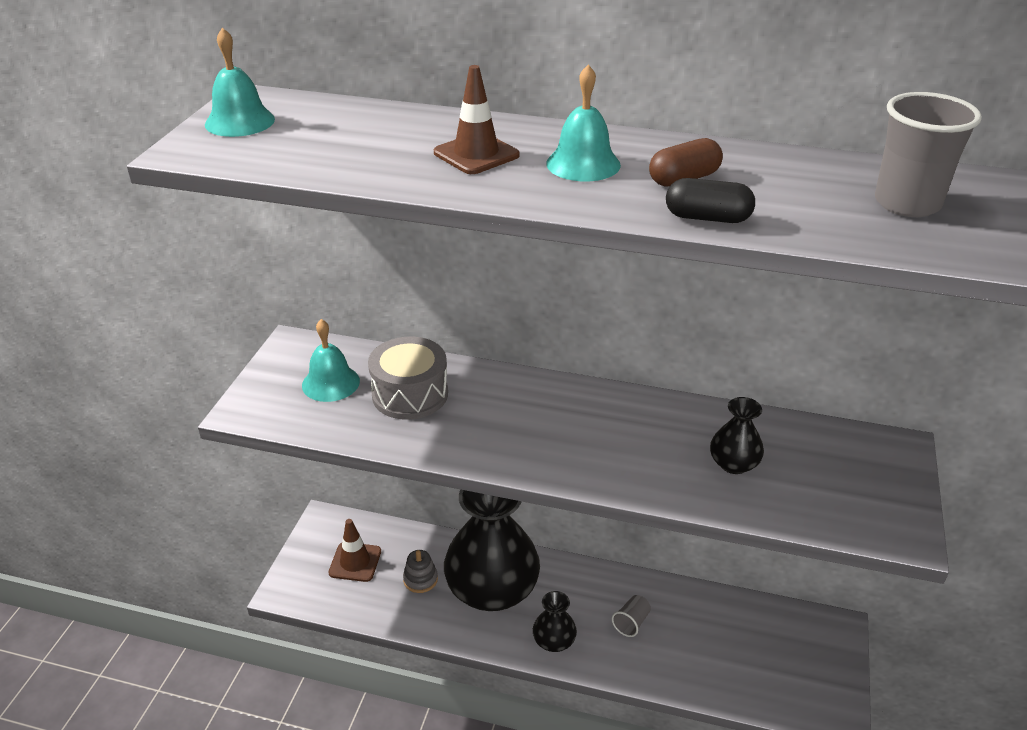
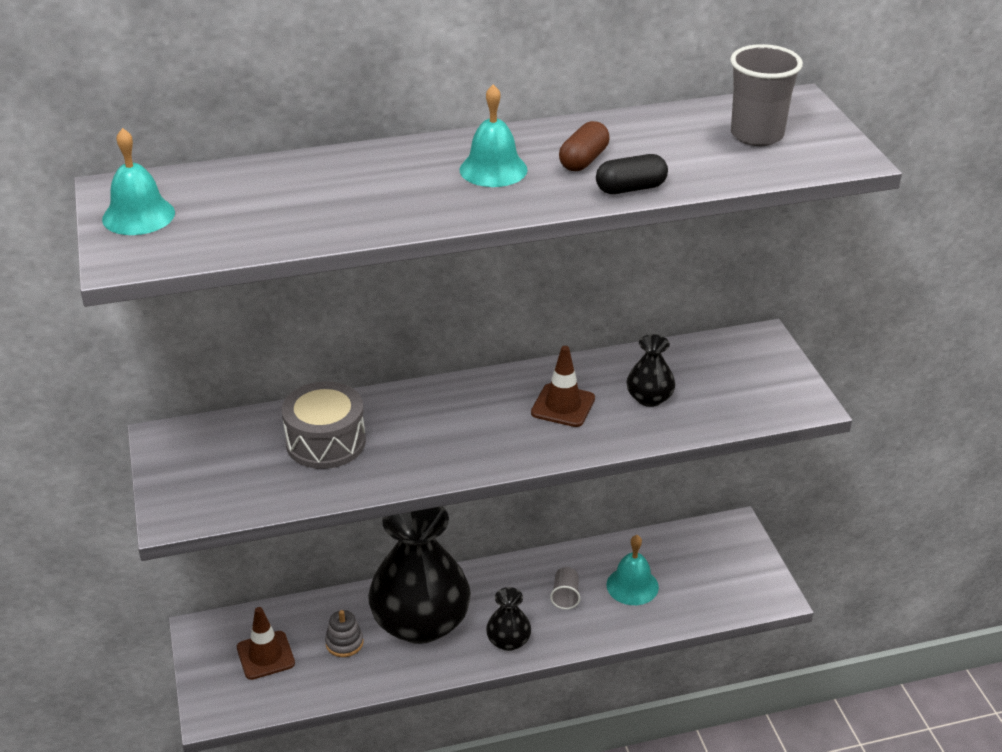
camera: 30 degrees left, 0 degrees up
turquoise bell [302,319,360,402] -> turquoise bell moved to [607,535,659,605]
brown traffic cone [434,65,520,174] -> brown traffic cone moved to [531,346,595,427]

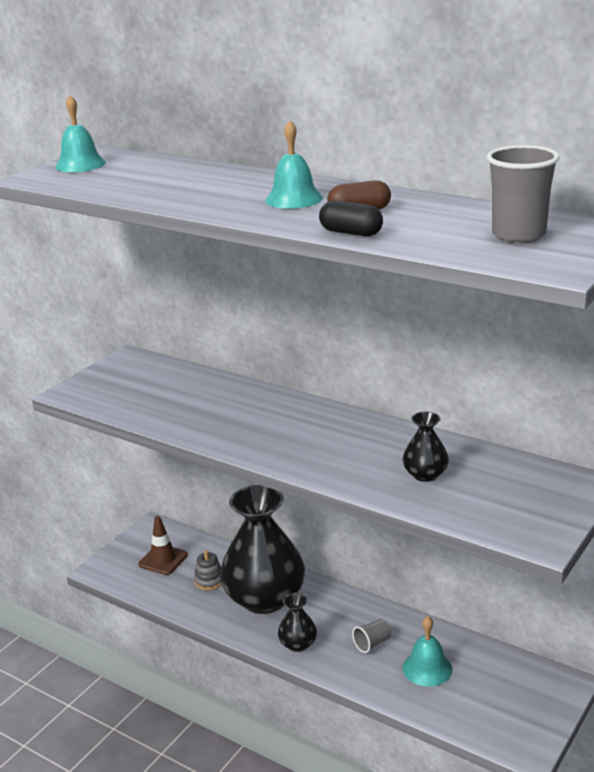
camera: 50 degrees right, 10 degrees down
grey drum [282,382,366,469] -> none
brown traffic cone [531,346,595,427] -> none

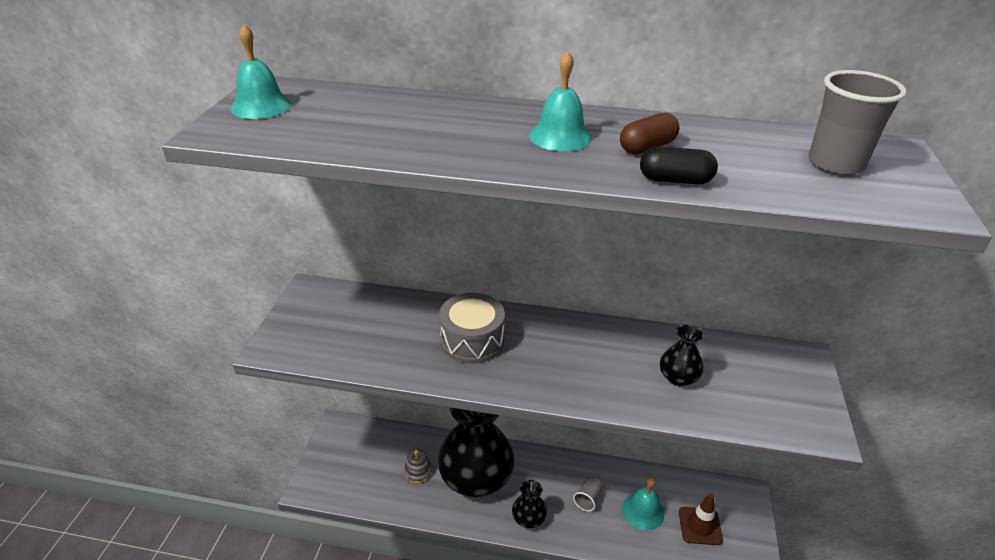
camera: 25 degrees left, 10 degrees up
brown traffic cone [138,516,188,575] -> brown traffic cone moved to [679,493,723,545]
none -> grey drum [439,293,505,364]

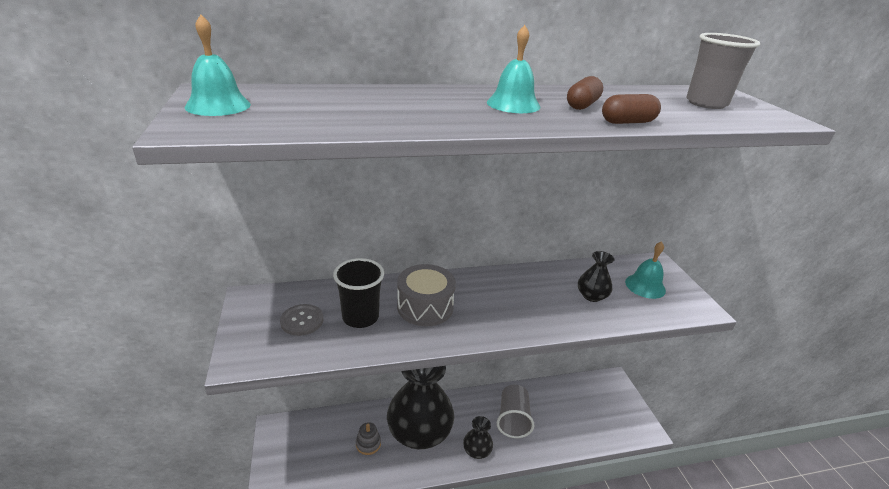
camera: 25 degrees left, 5 degrees down
grey cup [573,477,603,512] -> grey cup [497,384,534,438], size x1.85
turquoise bell [622,477,664,531] -> turquoise bell moved to [625,241,666,299]
black capsule [640,147,718,184] -> brown capsule [602,94,661,124]
brown traffic cone [679,493,723,545] -> none
none -> grey button [280,304,323,336]
none -> black cup [333,258,384,328]

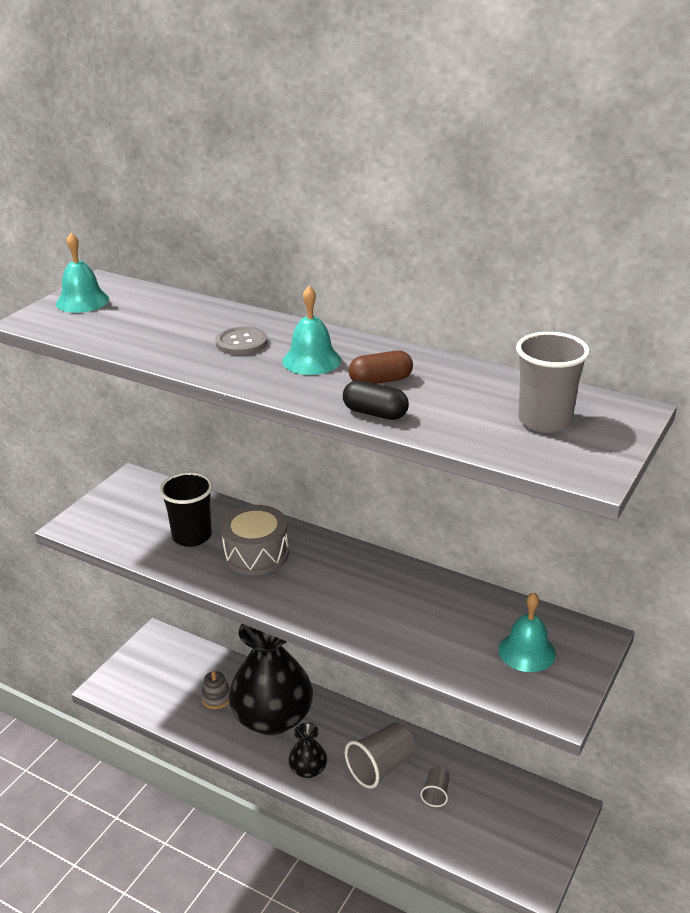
camera: 45 degrees right, 0 degrees up
grey button [280,304,323,336] -> grey button moved to [215,326,268,355]
black vase [578,251,614,302] -> none
brown capsule [602,94,661,124] -> black capsule [343,380,409,420]
none -> grey cup [420,767,450,807]

